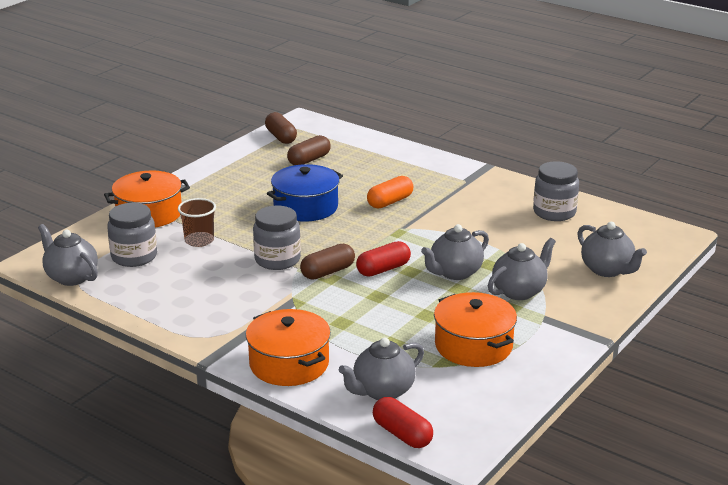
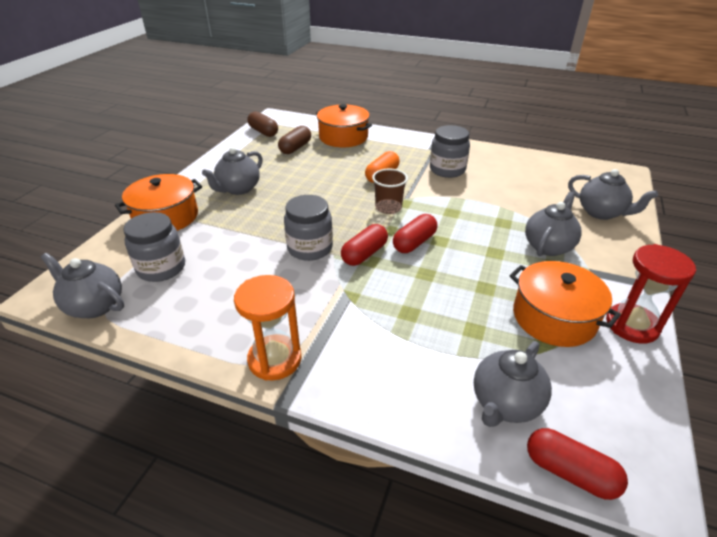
camera: 15 degrees left, 10 degrees up
brown cup [178,198,216,247] -> brown cup moved to [372,169,408,214]
orange pot [246,309,331,386] -> orange pot moved to [316,104,372,147]
blue pot [267,164,343,222] -> none
brown capsule [300,244,355,279] -> red capsule [341,224,388,266]
grey teapot [421,224,489,280] -> grey teapot moved to [202,147,263,195]
grey jar [533,161,579,221] -> grey jar moved to [430,125,470,178]
none -> orange hourglass [234,275,302,380]
none -> red hourglass [606,244,696,344]

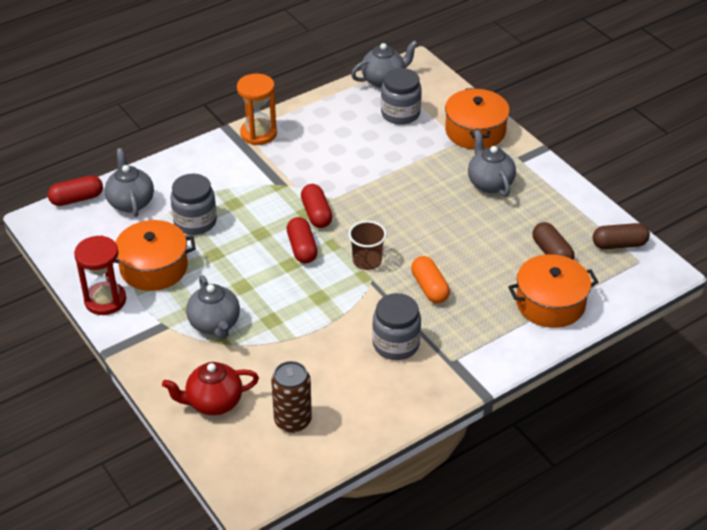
camera: 125 degrees right, 5 degrees up
grey jar [284,195,333,261] -> grey jar moved to [170,174,217,235]
grey teapot [568,169,658,220] -> red teapot [162,362,259,415]
none -> brown can [271,361,312,433]

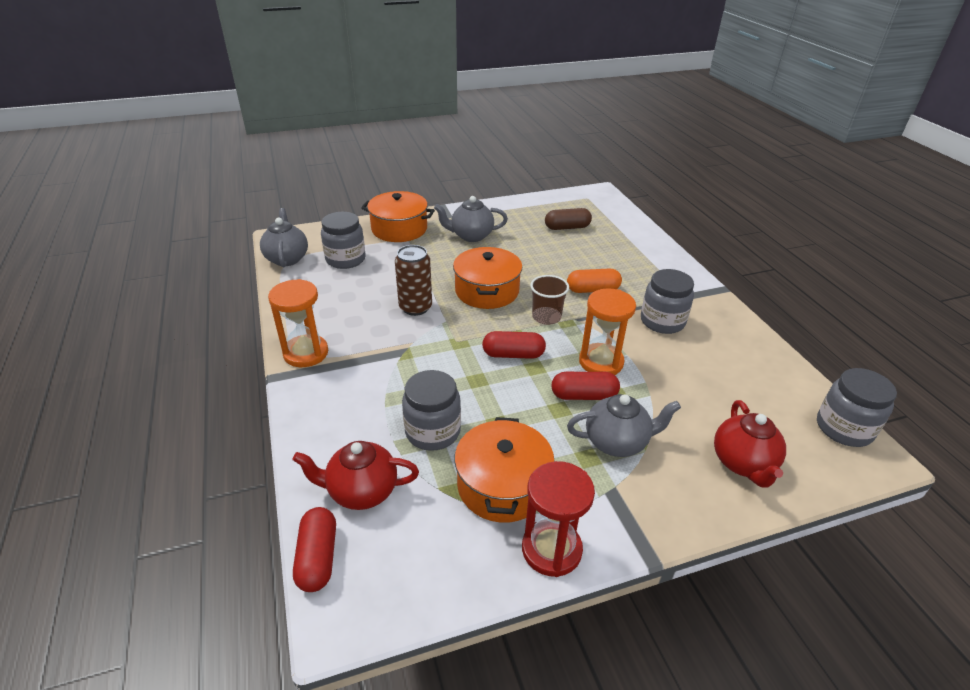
camera: 75 degrees left, 5 degrees down
grey teapot [105,148,154,217] -> red teapot [292,441,419,510]
brown can [271,361,312,433] -> brown can moved to [395,245,432,316]
red capsule [301,184,332,228] -> red capsule moved to [551,372,620,400]
orange pot [508,254,598,328] -> orange pot moved to [453,247,522,309]
brown capsule [593,223,650,249] -> none
none -> orange hourglass [579,288,636,375]
none -> grey jar [817,368,897,447]

